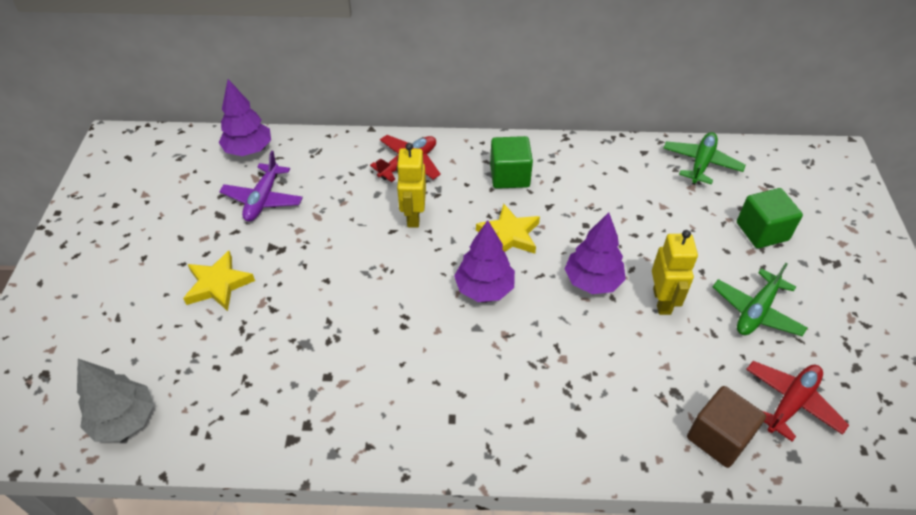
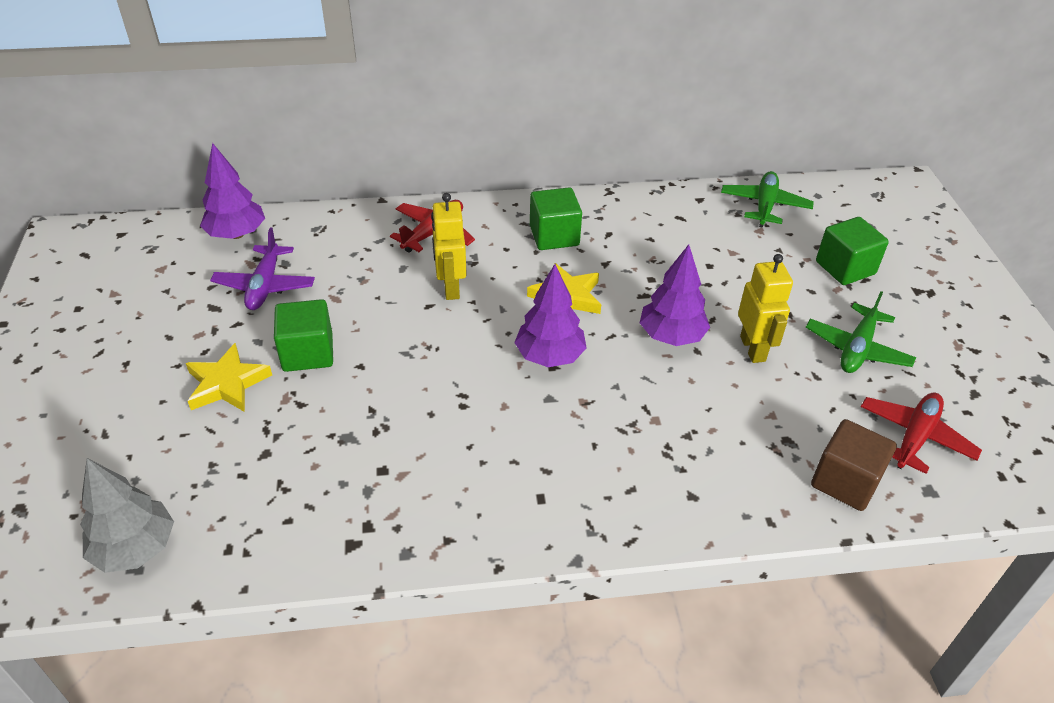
camera: 10 degrees left, 5 degrees down
none -> green cube [274,299,333,372]

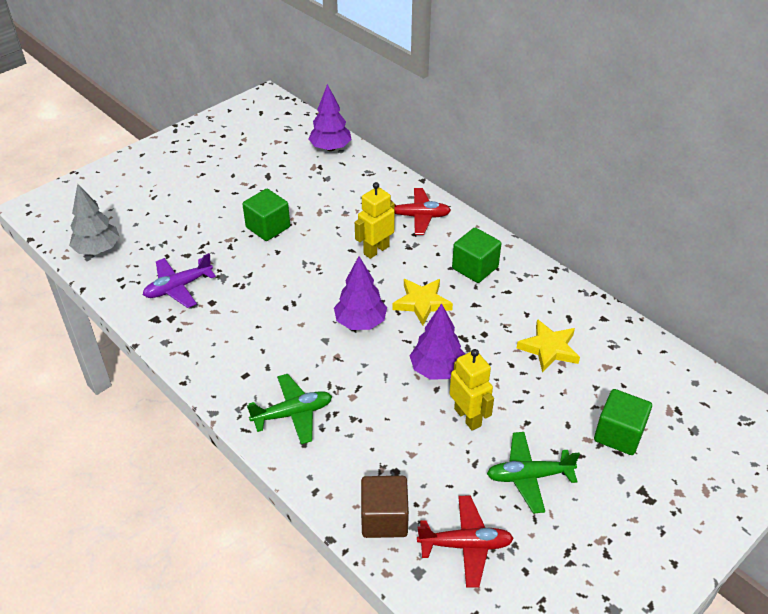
camera: 55 degrees right, 0 degrees up
yellow star [186,343,272,412] -> yellow star moved to [517,319,580,373]
purple plane [210,227,315,310] -> purple plane moved to [143,253,216,308]
green plane [721,171,814,228] -> green plane moved to [247,374,332,444]
yellow robot [738,254,793,363] -> yellow robot turned 75 degrees counterclockwise [449,349,494,431]

